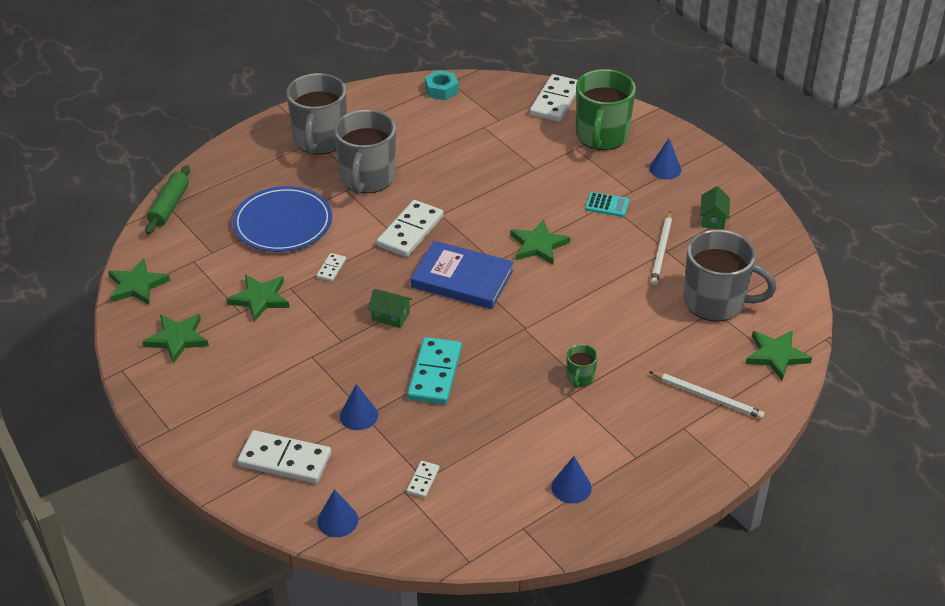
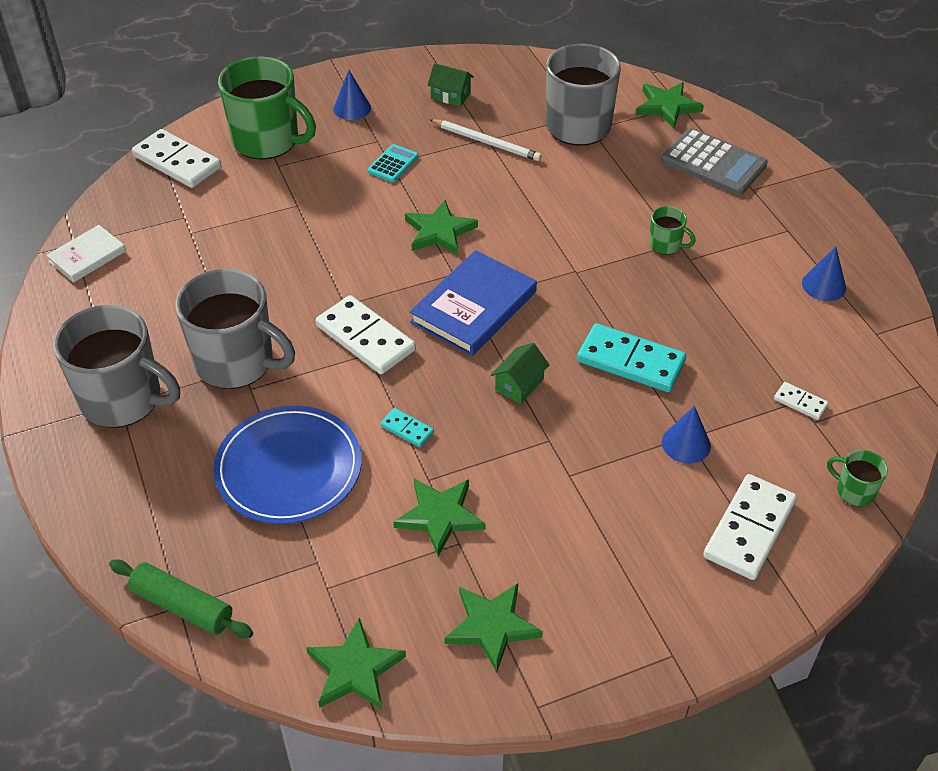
camera: 75 degrees left, 5 degrees up
white domino [316,253,346,282] -> turquoise domino [380,408,434,447]
blue cone [317,489,358,537] -> green mug [827,450,888,506]
turquoise nut [425,70,459,100] -> white book [46,225,126,283]
white pencil [649,371,765,419] -> grey calculator [661,128,768,195]

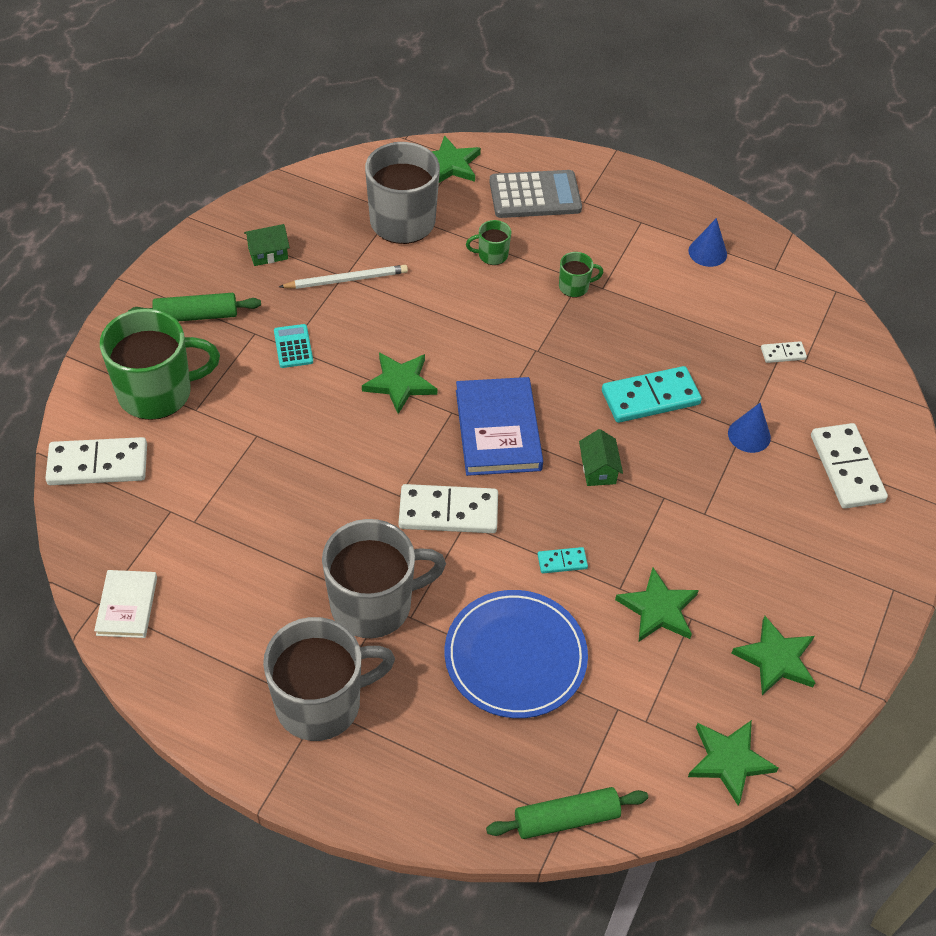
camera: 45 degrees left, 5 degrees up
blue cone [333,70,371,120] -> green rolling pin [128,293,261,321]
green mug [827,450,888,506] -> green mug moved to [466,220,511,265]

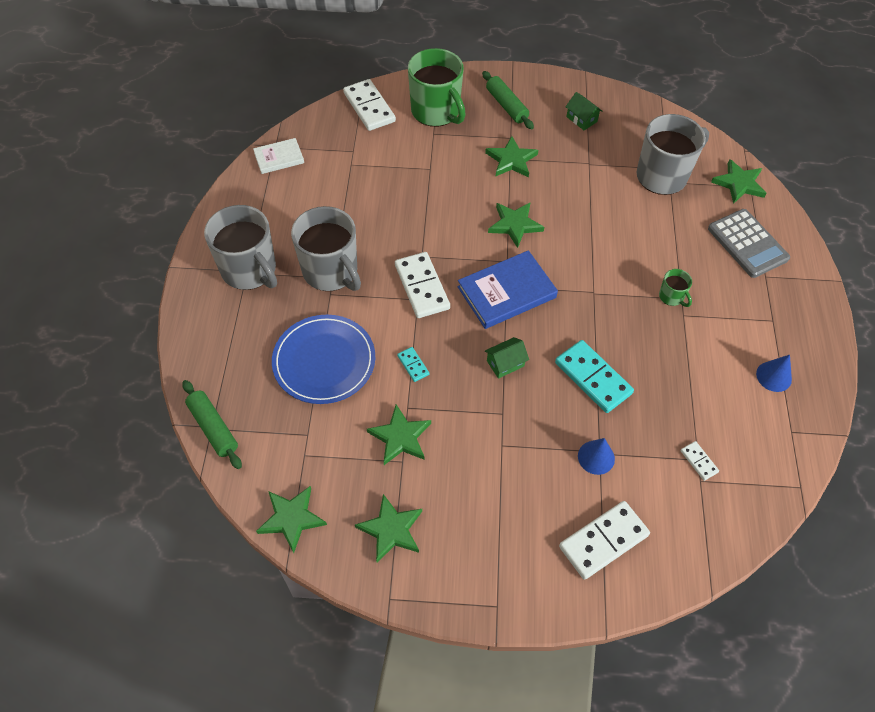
camera: 70 degrees right, 5 degrees up
turquoise calculator [274,324,313,368] -> green star [485,136,538,178]
white pencil [279,265,408,289] -> none
green mug [466,220,511,265] -> none

